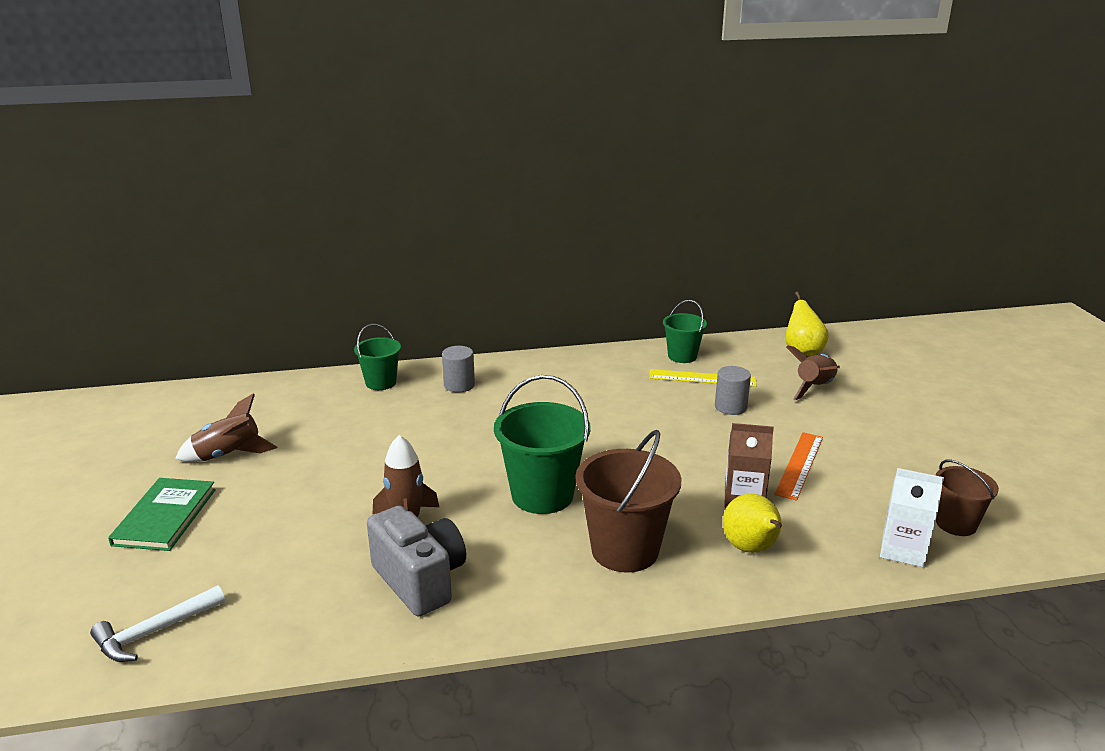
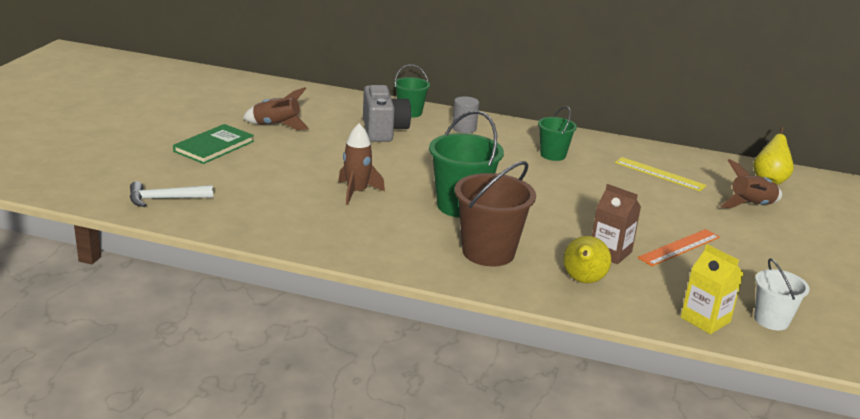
camera: 25 degrees right, 0 degrees up
grey camera [367,506,466,616] -> grey camera moved to [363,85,411,142]
green bucket [663,300,707,363] -> green bucket moved to [538,106,577,161]
grey cylinder [715,366,751,415] -> none
white carton [880,468,944,567] -> yellow carton [681,244,744,334]
brown bucket [935,459,999,536] -> white bucket [754,258,810,330]

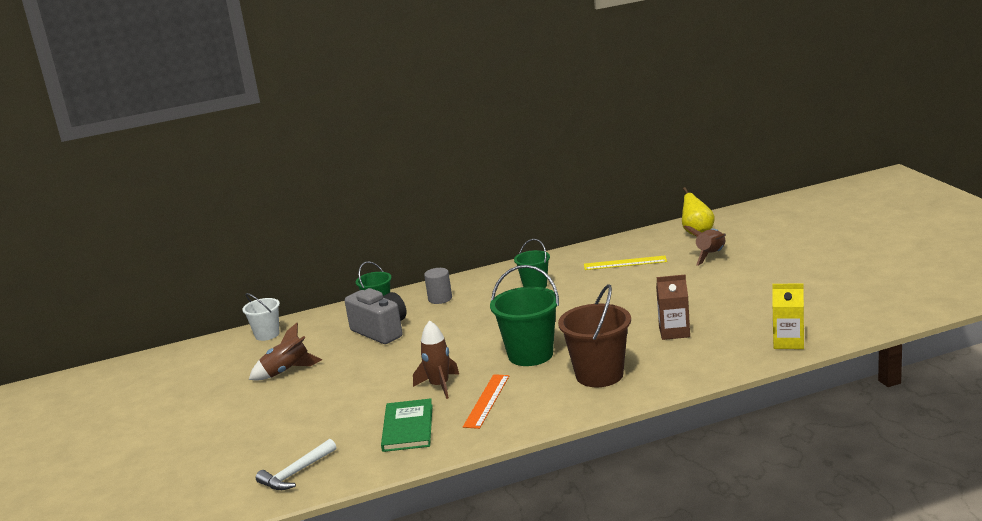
camera: 30 degrees left, 5 degrees down
green book [173,124,254,164] -> green book moved to [381,398,433,452]
yellow pear [563,236,611,283] -> none
orange ruler [637,229,720,266] -> orange ruler moved to [463,374,509,429]
white bucket [754,258,810,330] -> white bucket moved to [242,293,280,341]

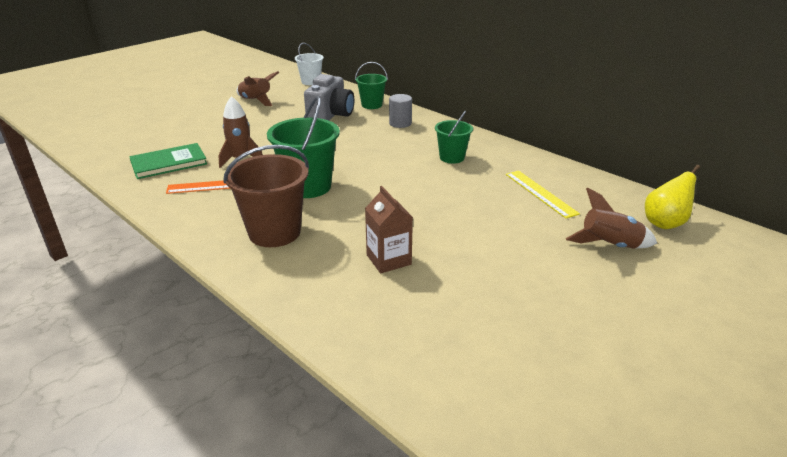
camera: 60 degrees right, 10 degrees up
white hammer [256,439,336,490] -> none
yellow carton [772,284,804,349] -> none

